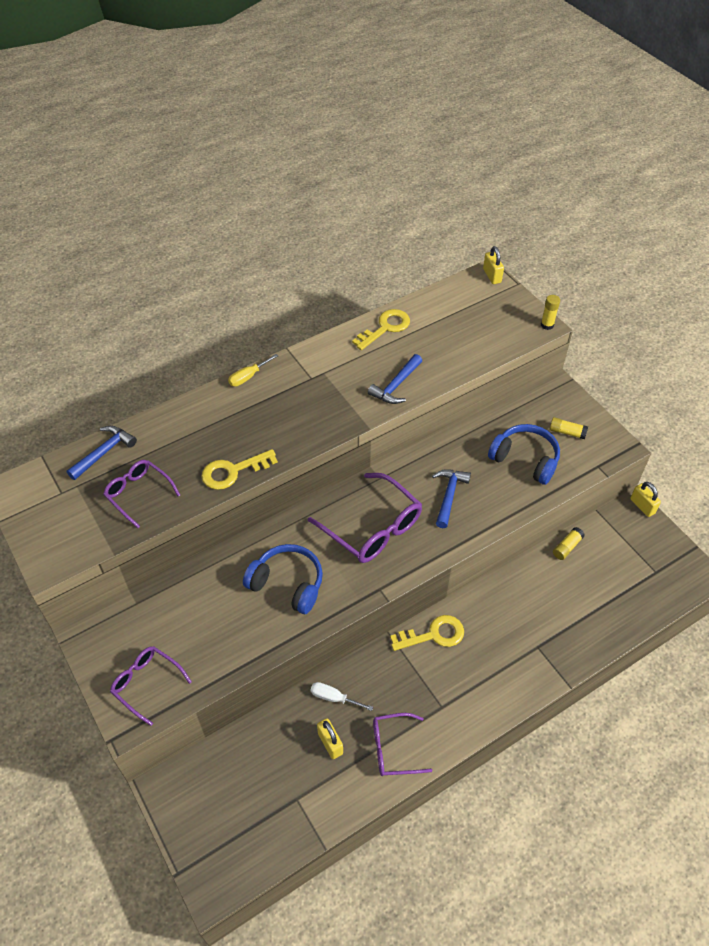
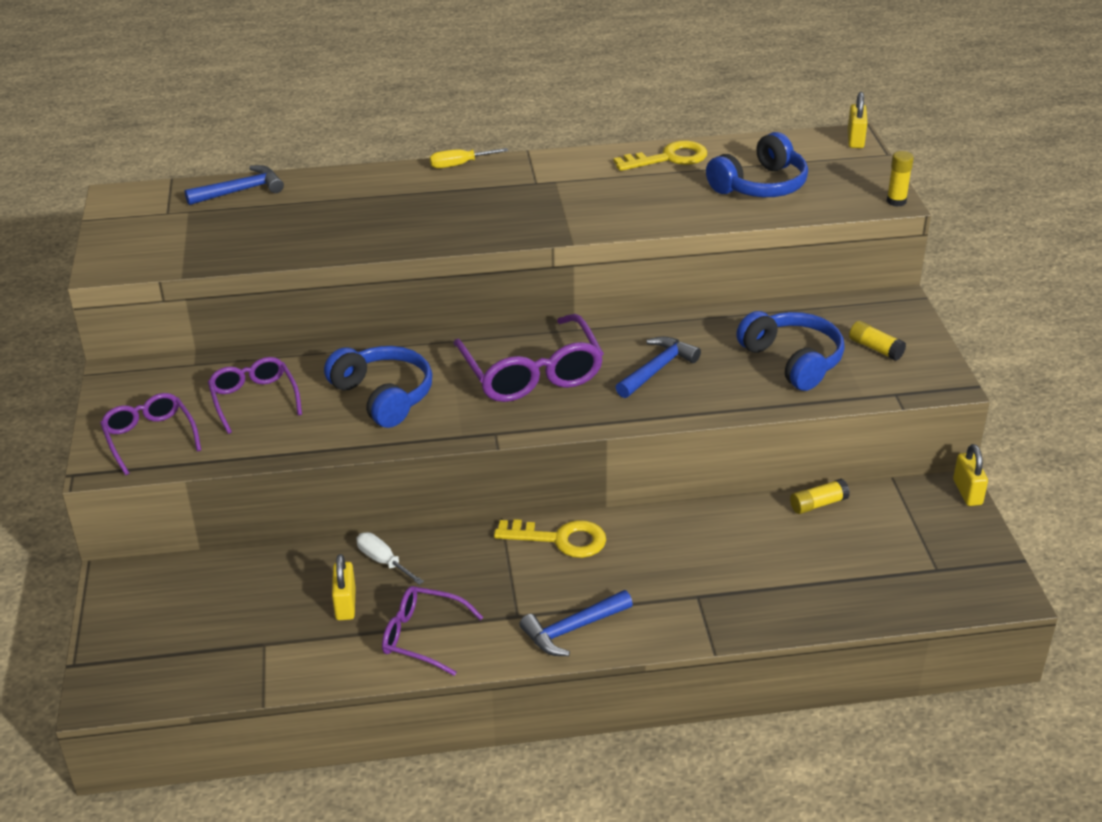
camera: 25 degrees right, 15 degrees down
purple glasses [103,460,180,528] -> purple glasses moved to [208,357,302,434]
yellow key [201,449,278,490] -> none
blue hammer [368,354,422,404] -> blue hammer moved to [519,590,633,656]
none -> blue headphones [706,132,808,197]

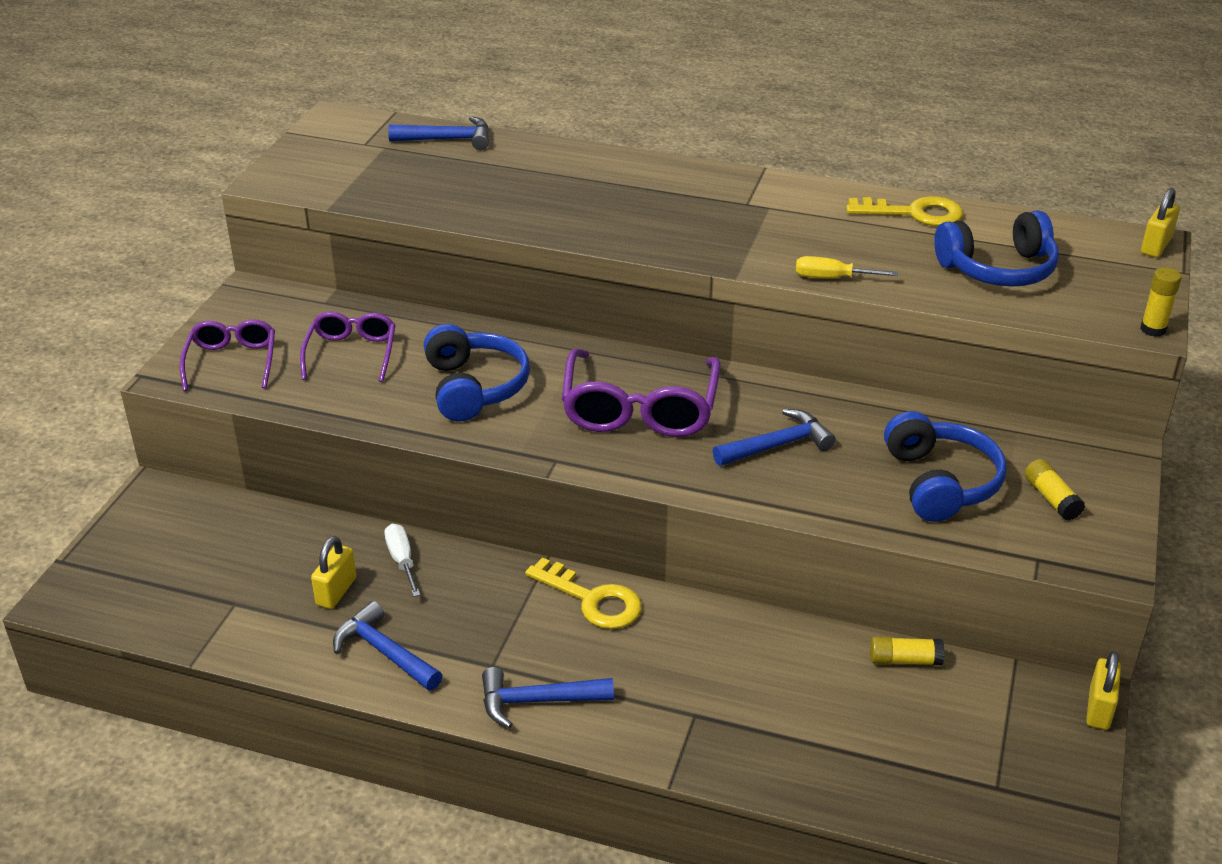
camera: 25 degrees right, 0 degrees up
purple glasses [382,586,483,676] -> blue hammer [333,601,442,691]
yellow screwdriver [430,148,508,168] -> yellow screwdriver moved to [796,256,898,278]

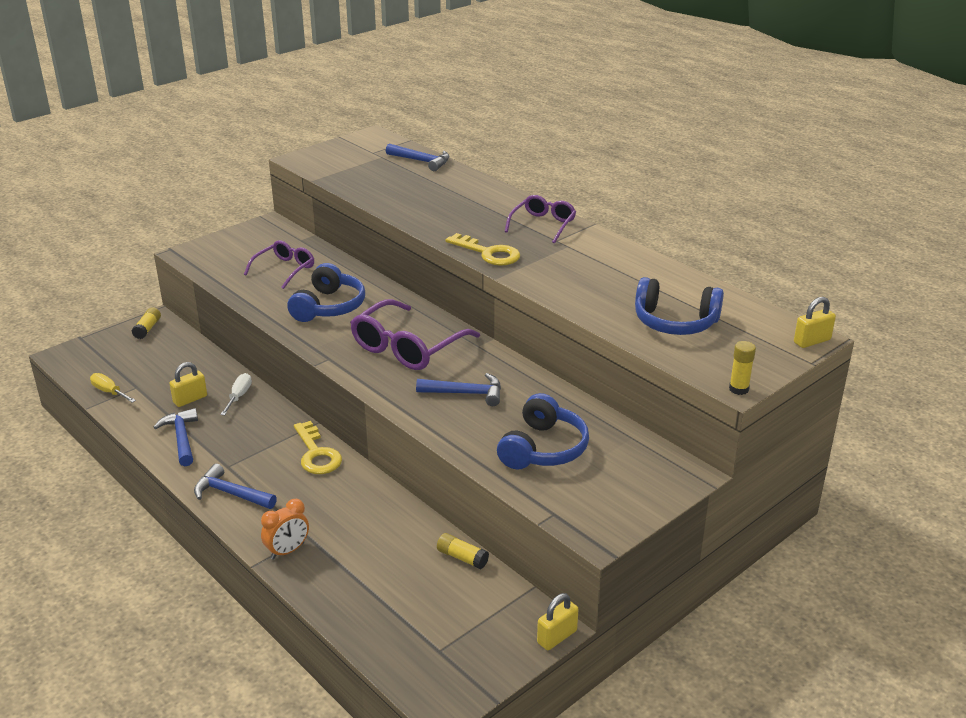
camera: 30 degrees right, 5 degrees down
purple glasses [180,319,275,391] -> purple glasses moved to [505,195,576,244]
yellow screwdriver [796,256,898,278] -> yellow screwdriver moved to [90,373,136,403]
yellow key [846,196,963,226] -> yellow key moved to [446,233,520,266]
yellow glue stick [1025,459,1085,521] -> yellow glue stick moved to [132,307,161,339]
none -> orange clock [261,499,309,559]

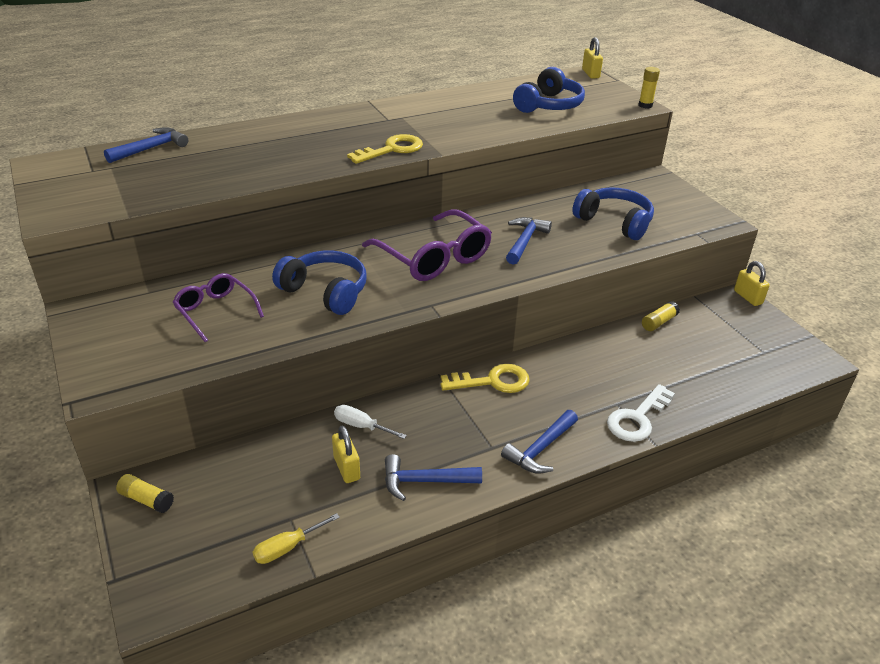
camera: 75 degrees left, 5 degrees up
orange clock [261,499,309,559] -> white key [607,384,675,442]
purple glasses [505,195,576,244] -> none

